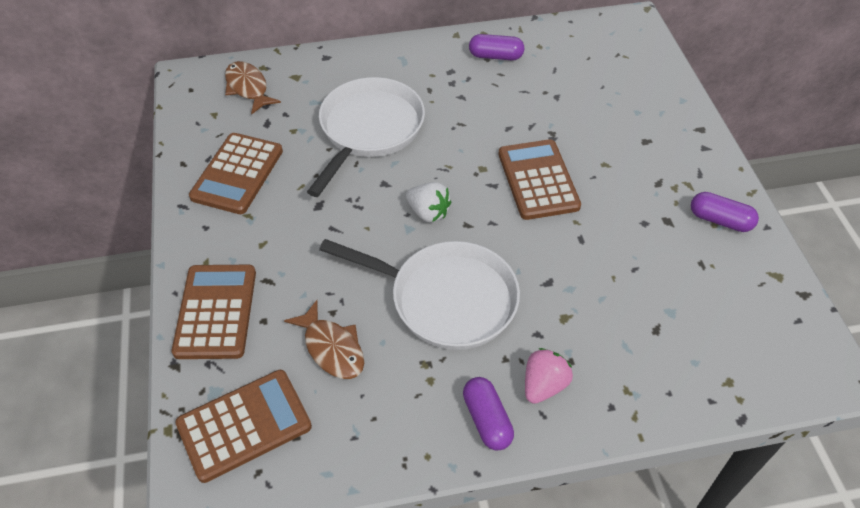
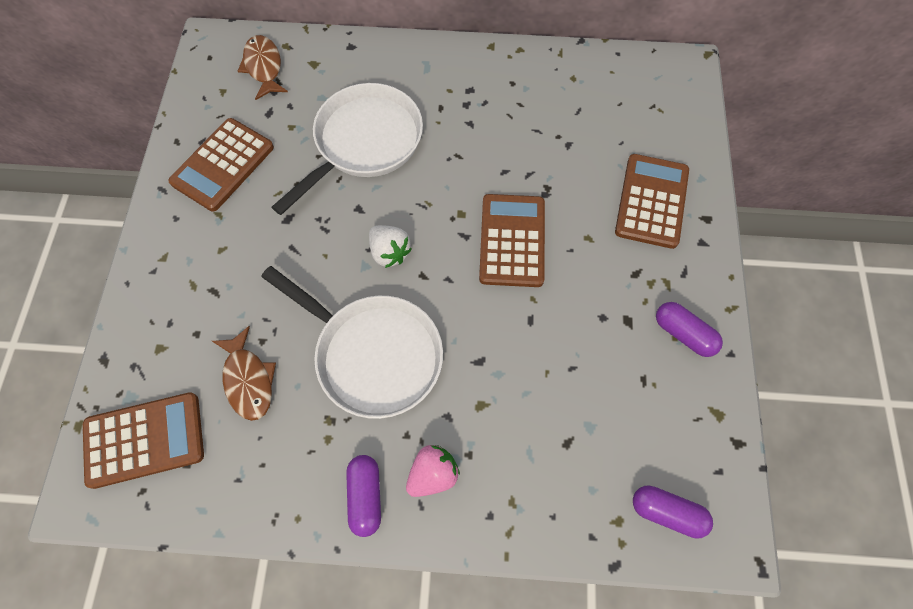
camera: 15 degrees right, 15 degrees up
brown calculator [172,265,256,359] -> brown calculator moved to [615,154,689,249]
purple capsule [469,34,524,60] -> purple capsule moved to [633,485,713,539]

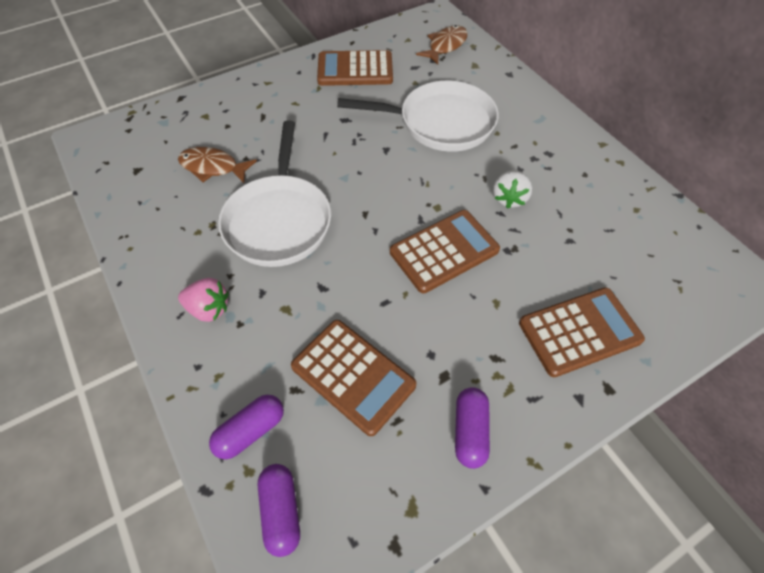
camera: 55 degrees right, 10 degrees down
brown calculator [83,392,204,489] -> brown calculator moved to [291,320,416,436]
brown fish [212,326,276,421] -> brown fish turned 75 degrees clockwise [178,147,257,183]
purple capsule [346,455,381,537] -> purple capsule moved to [209,395,284,459]
white strawberry [369,225,412,268] -> white strawberry moved to [493,170,532,209]

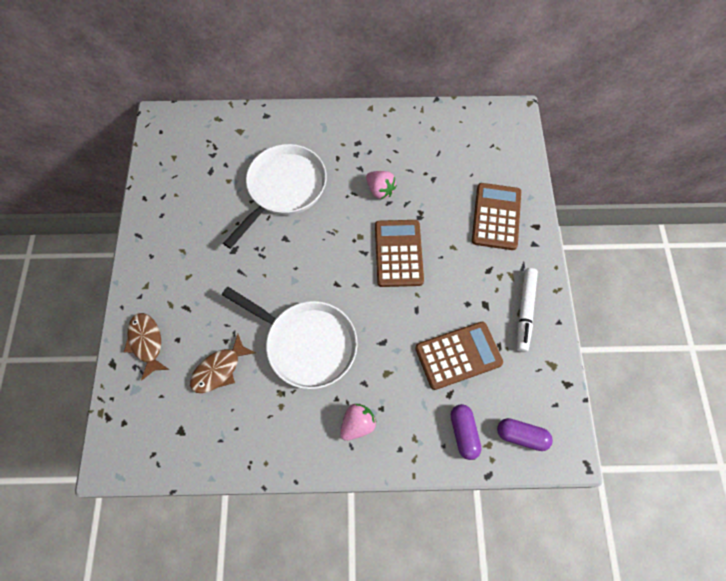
camera: 60 degrees left, 10 degrees up
brown calculator [317,50,393,86] -> none
brown fish [416,25,468,64] -> brown fish moved to [124,313,169,380]
purple capsule [455,387,490,469] -> white marker [517,268,538,352]
white strawberry [493,170,532,209] -> pink strawberry [366,171,397,199]

